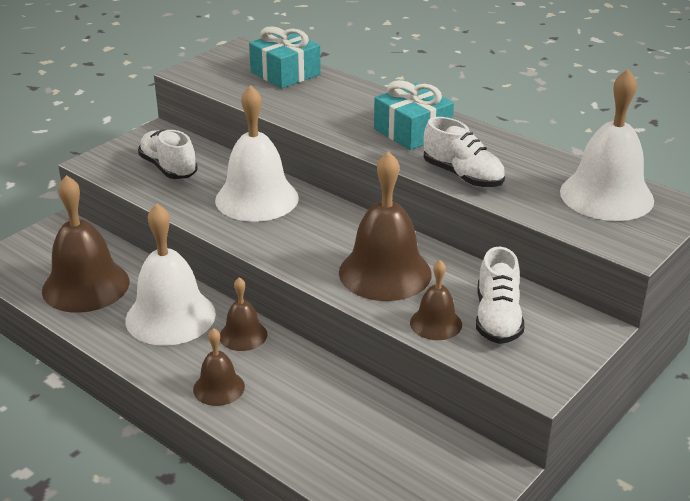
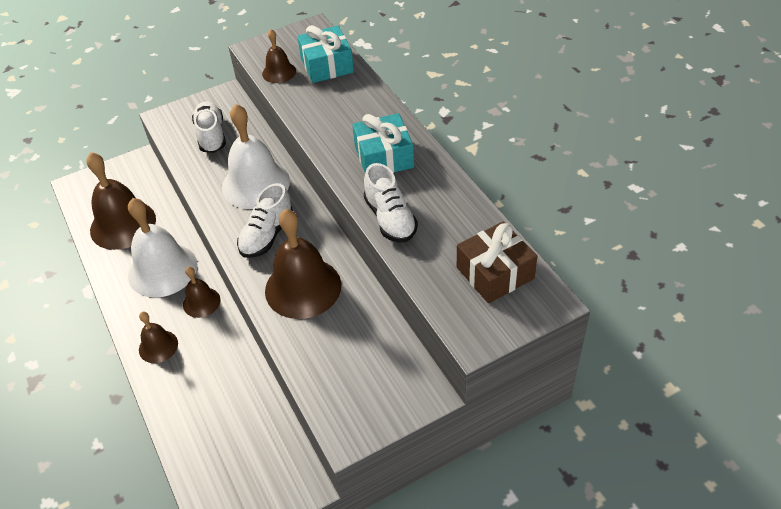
camera: 25 degrees right, 15 degrees up
brown bell [410,260,462,340] -> brown bell moved to [262,29,296,83]
white shoe [476,247,524,344] -> white shoe moved to [237,183,293,258]
white bell [560,69,654,221] -> brown gift [457,221,537,303]

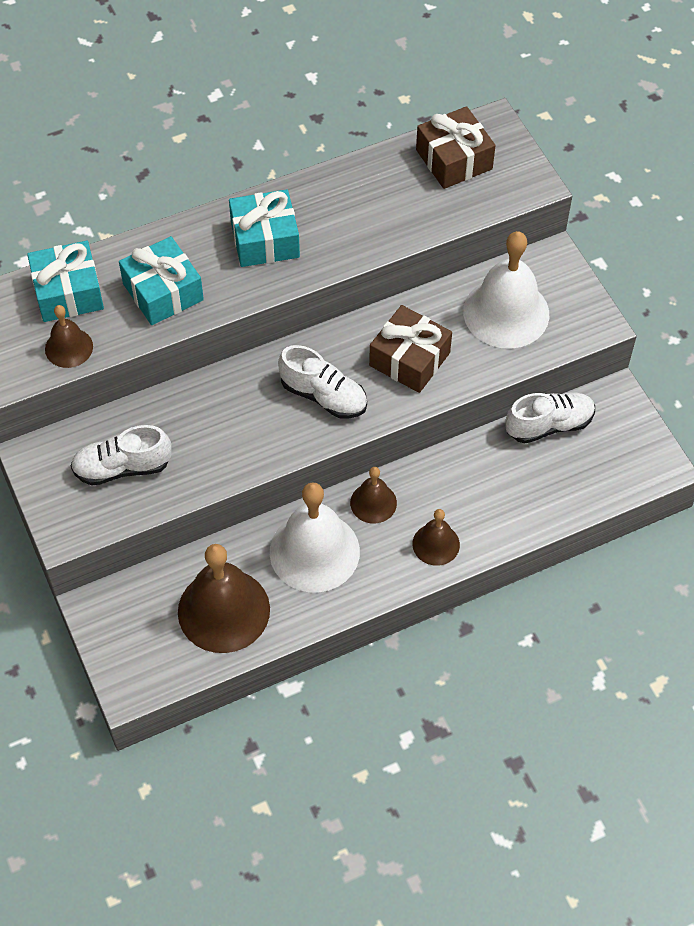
camera: 90 degrees left, 10 degrees up
white bell [222,104,290,209] -> white bell moved to [463,231,549,349]
brown bell [265,209,341,319] -> brown gift [369,305,452,393]
white shoe [364,163,418,242] -> white shoe moved to [505,392,595,443]
none -> turquoise gift [119,236,204,325]

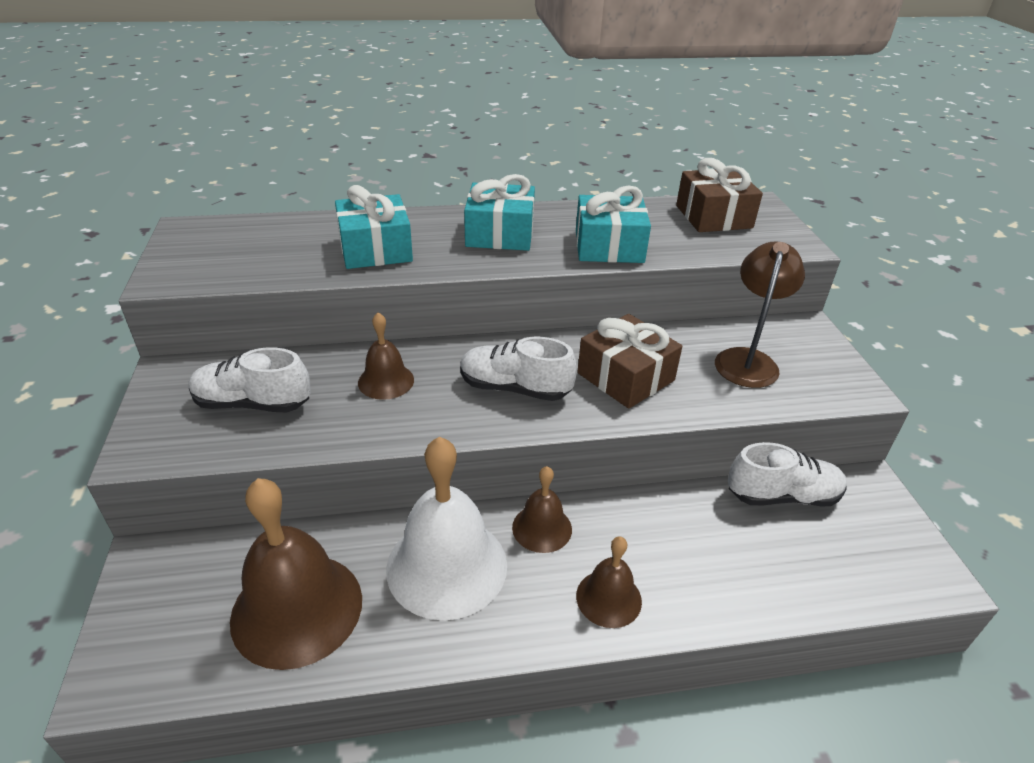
camera: 15 degrees right, 20 degrees down
turquoise gift [27,241,104,322] -> turquoise gift moved to [576,185,651,263]
brown bell [45,305,93,368] -> brown bell moved to [358,312,414,400]
white shoe [278,345,367,419] -> white shoe turned 150 degrees clockwise [460,337,577,401]
white bell [463,231,549,349] -> brown lamp [715,241,805,388]

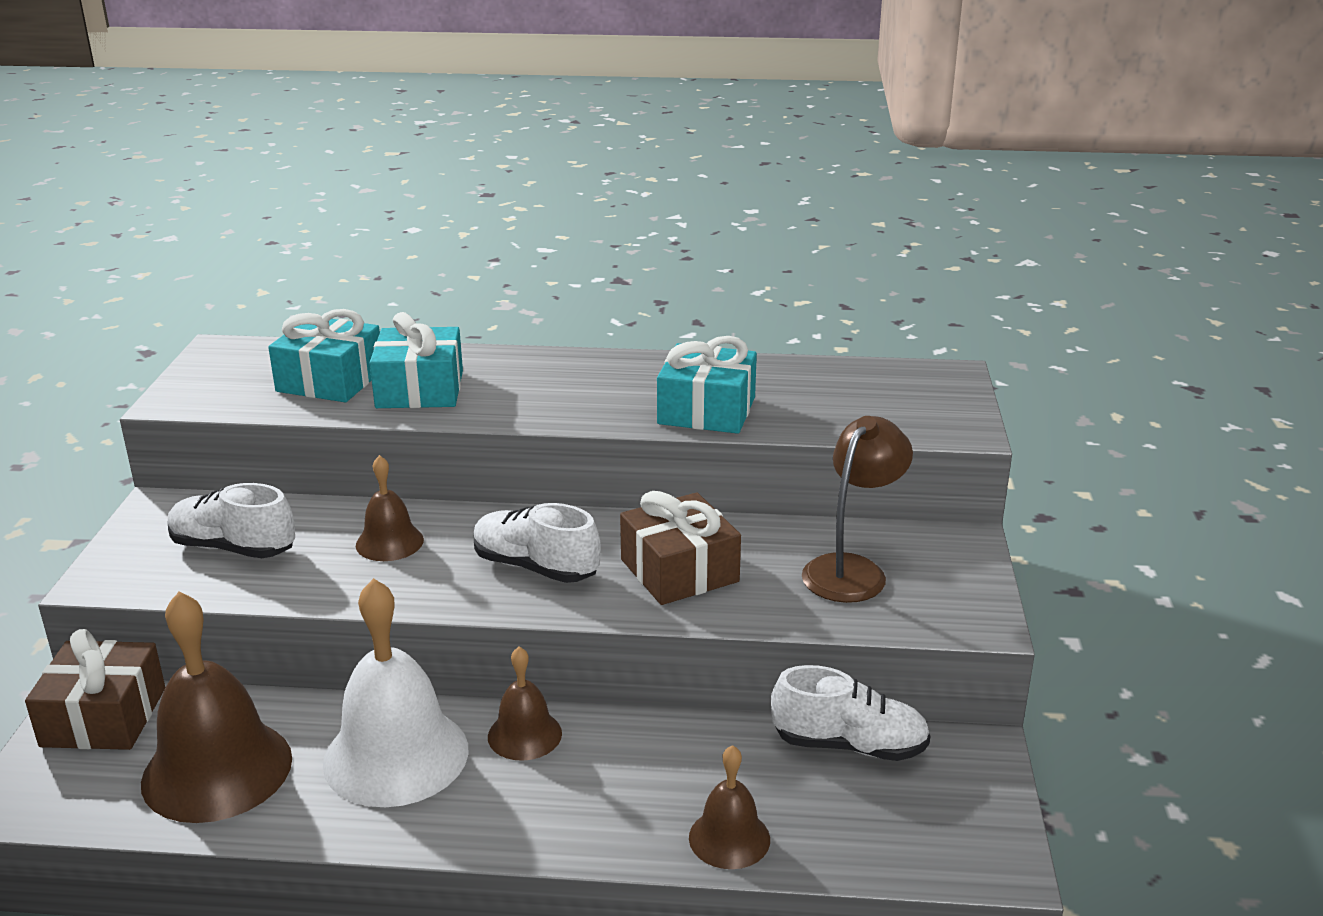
camera: 15 degrees right, 10 degrees down
turquoise gift [464,174,535,251] -> turquoise gift moved to [268,309,380,402]
brown bell [576,536,642,628] -> brown bell moved to [689,745,770,869]
brown gift [676,158,763,232] -> brown gift moved to [25,629,165,750]

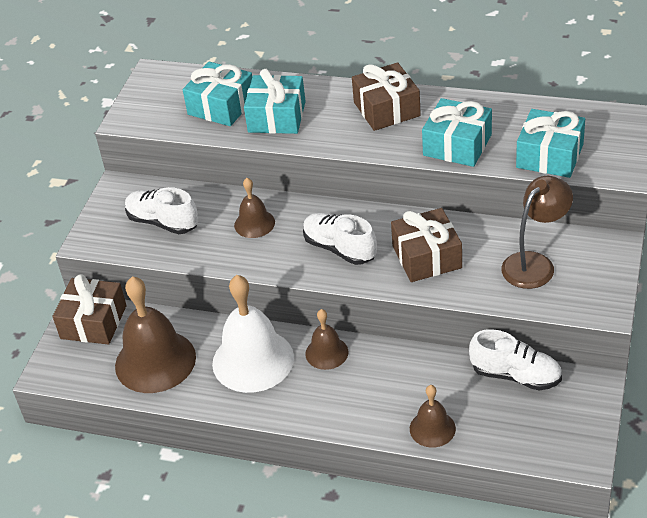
camera: 15 degrees right, 15 degrees up
none -> brown gift [352,62,421,131]
none -> turquoise gift [516,109,585,178]

